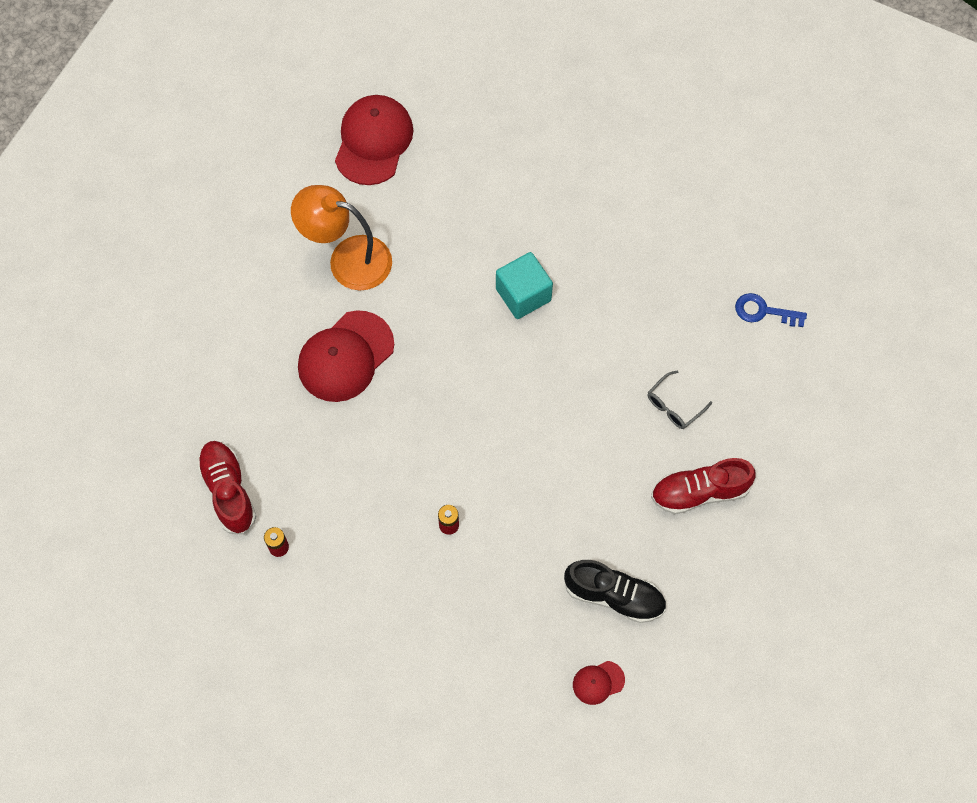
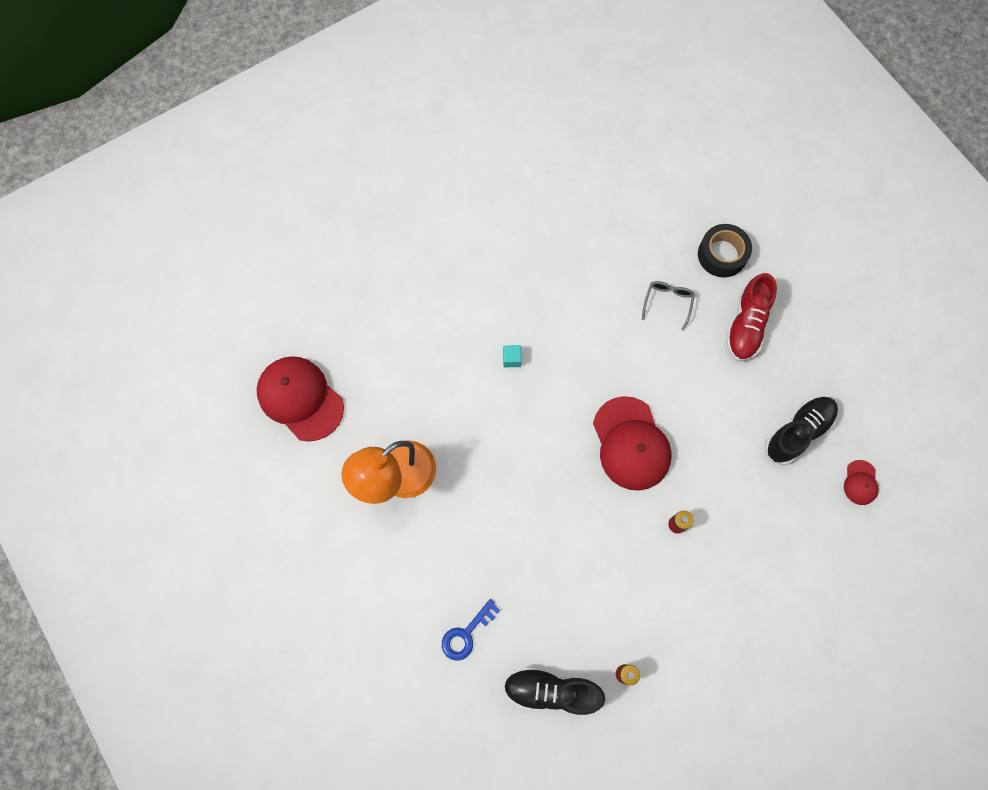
camera: 60 degrees left, 5 degrees up
red shoe [197,441,256,535] -> black shoe [504,667,605,715]
red cap [298,310,394,402] -> red cap moved to [593,396,672,491]
turquoise cube [496,252,553,319] -> turquoise cube [503,345,522,367], size x0.46
grey glasses [647,370,712,429] -> grey glasses turned 150 degrees counterclockwise [642,281,695,331]
blue key [735,293,807,327] -> blue key moved to [442,599,500,661]
none -> black tape [698,224,752,277]

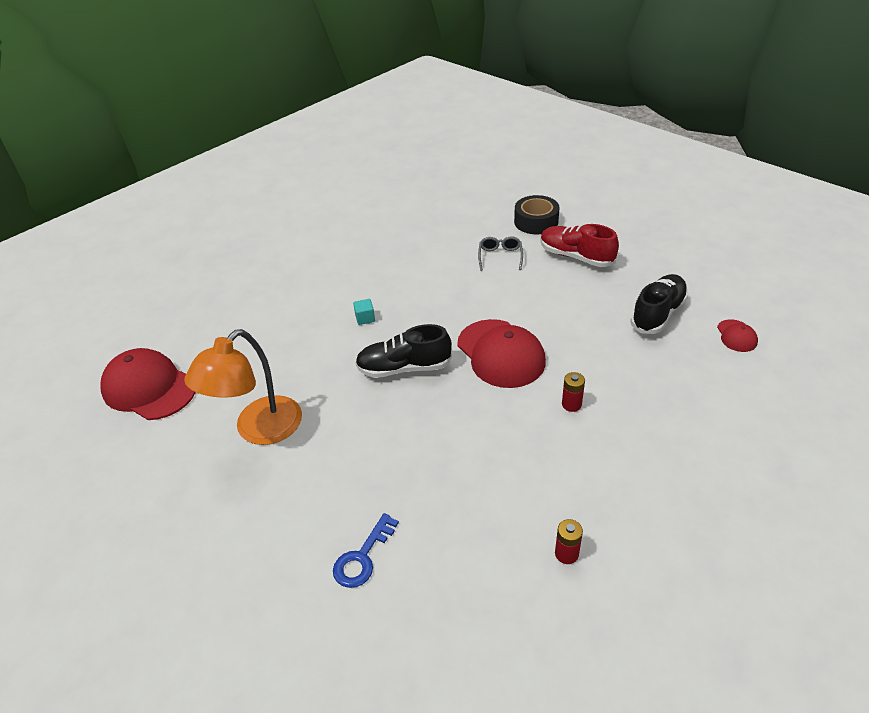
camera: 10 degrees left, 30 degrees down
black shoe [504,667,605,715] -> black shoe moved to [355,324,452,378]
red shoe [726,273,777,361] -> red shoe turned 120 degrees clockwise [540,224,619,267]

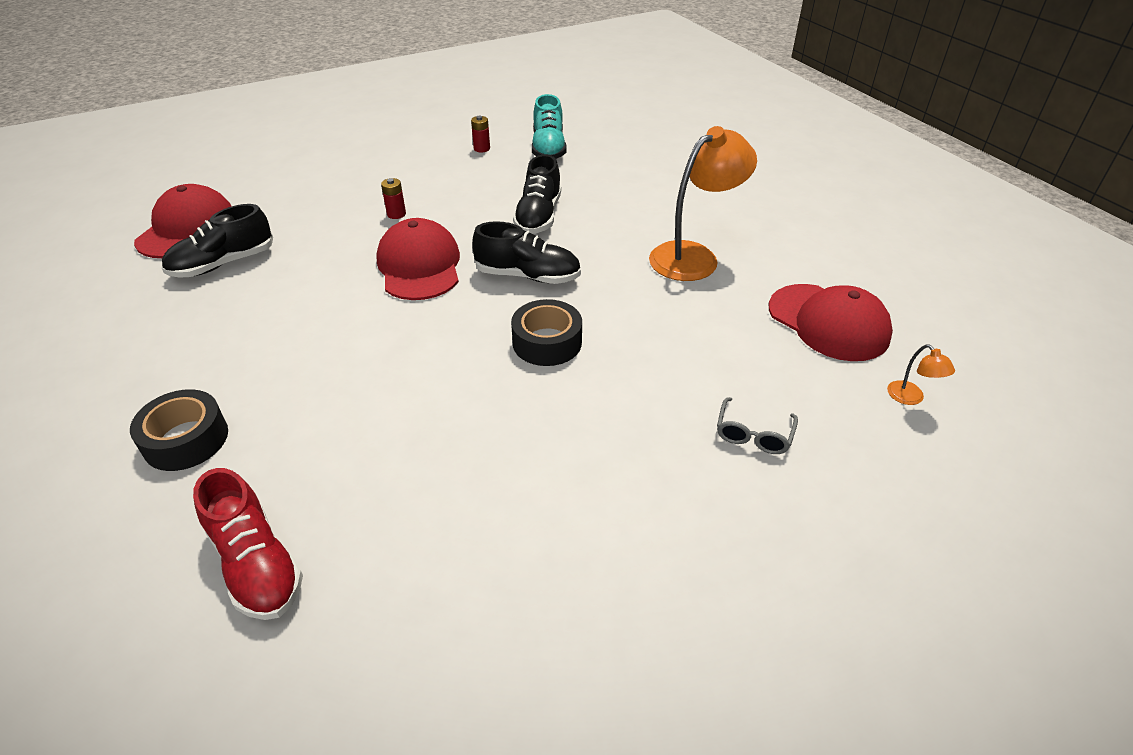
camera: 165 degrees left, 0 degrees up
blue key [333,513,399,588] -> none
turquoise cube [353,299,375,325] -> black tape [511,299,582,366]
grey glasses [478,236,523,271] -> grey glasses moved to [717,397,798,454]
red shoe [540,224,619,267] -> red shoe moved to [193,468,303,620]
red cap [717,319,758,352] -> red cap [134,184,232,258], size x2.15
none -> black shoe [513,154,561,234]
none -> turquoise shoe [532,94,566,159]
none -> orange lamp [887,344,955,405]

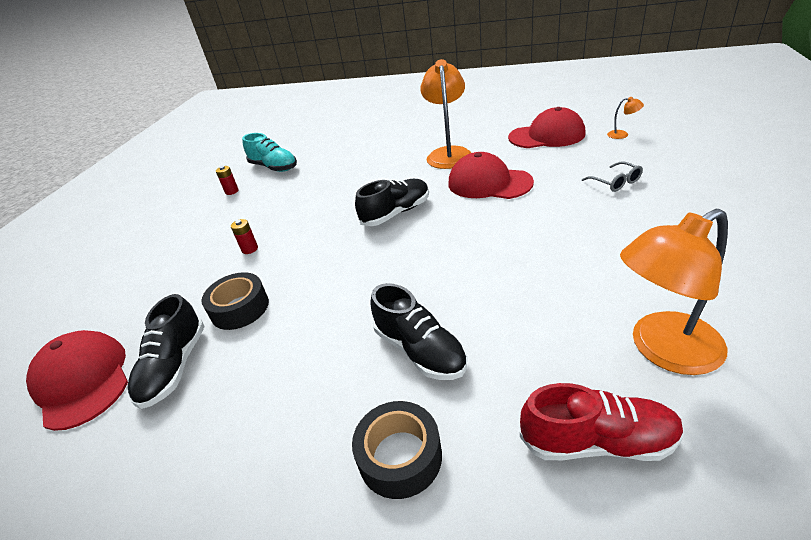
camera: 45 degrees left, 5 degrees down
red cap [376,218,460,300] -> red cap moved to [448,152,534,199]
black tape [511,299,582,366] -> black tape moved to [202,272,269,330]
black shoe [513,154,561,234] -> black shoe moved to [370,283,467,380]
none -> orange lamp [620,209,728,375]

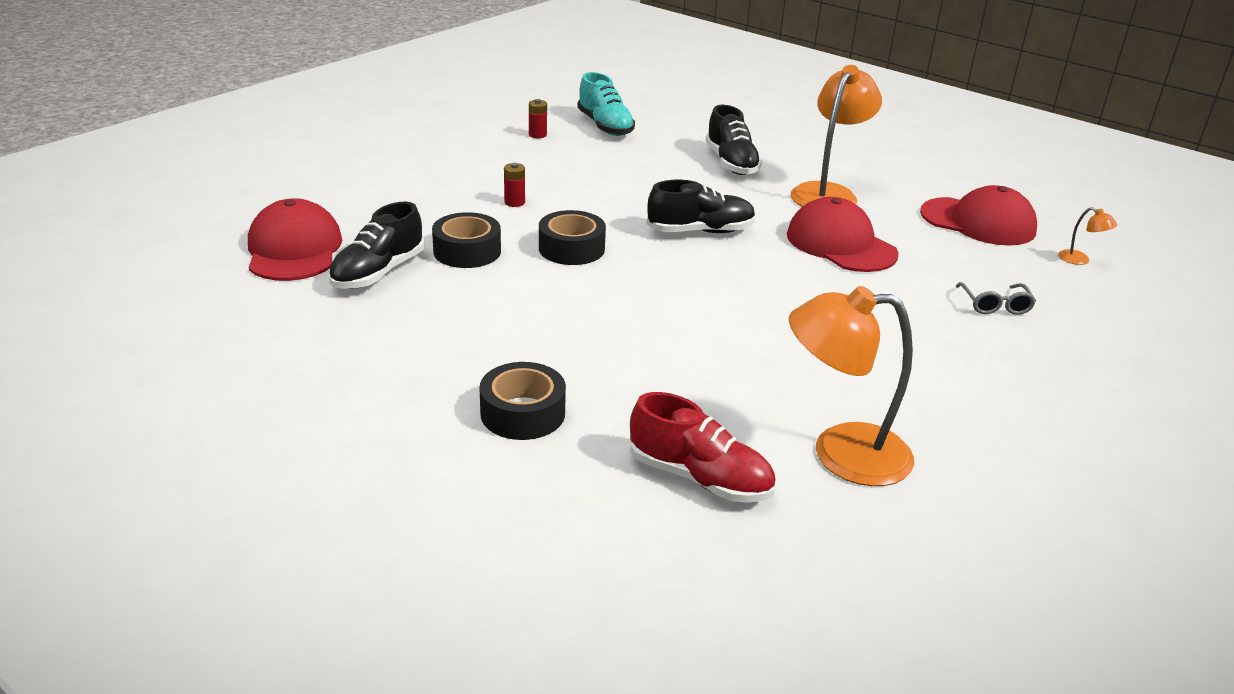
camera: 20 degrees right, 5 degrees down
black shoe [370,283,467,380] -> black shoe moved to [705,105,762,175]
none -> black tape [539,210,606,265]

